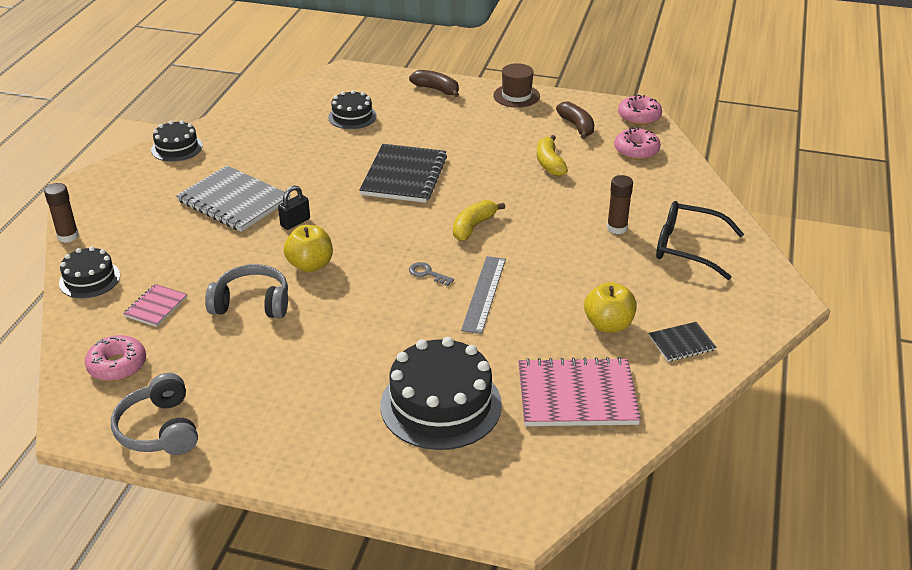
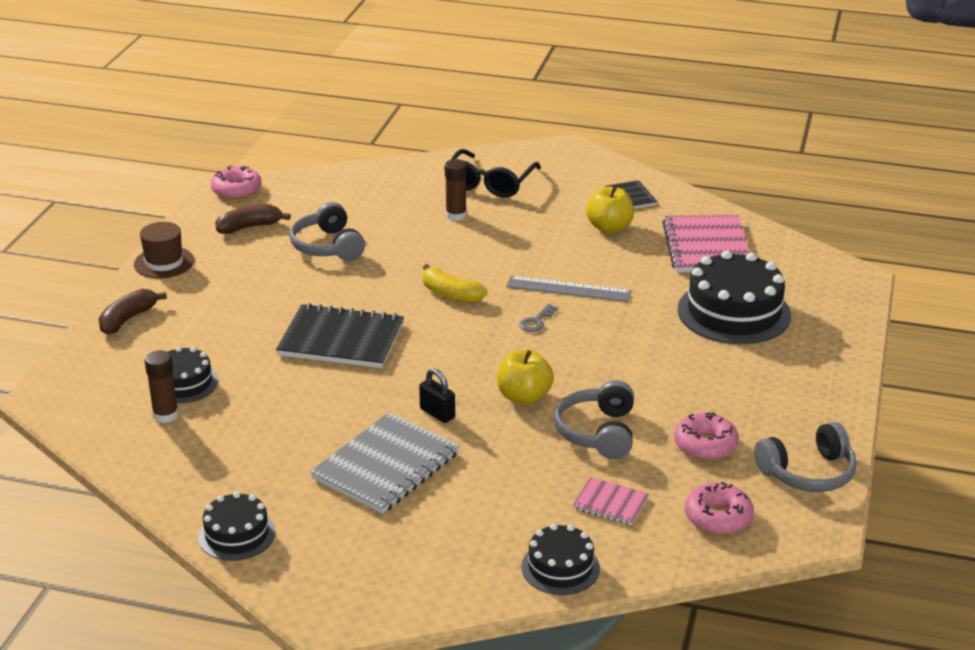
camera: 90 degrees left, 5 degrees down
brown glue stick [44,183,79,243] -> brown glue stick moved to [145,350,179,423]
yellow banana [537,135,568,176] -> grey headphones [289,202,365,261]
pink donut [614,127,661,160] -> pink donut moved to [674,412,739,460]

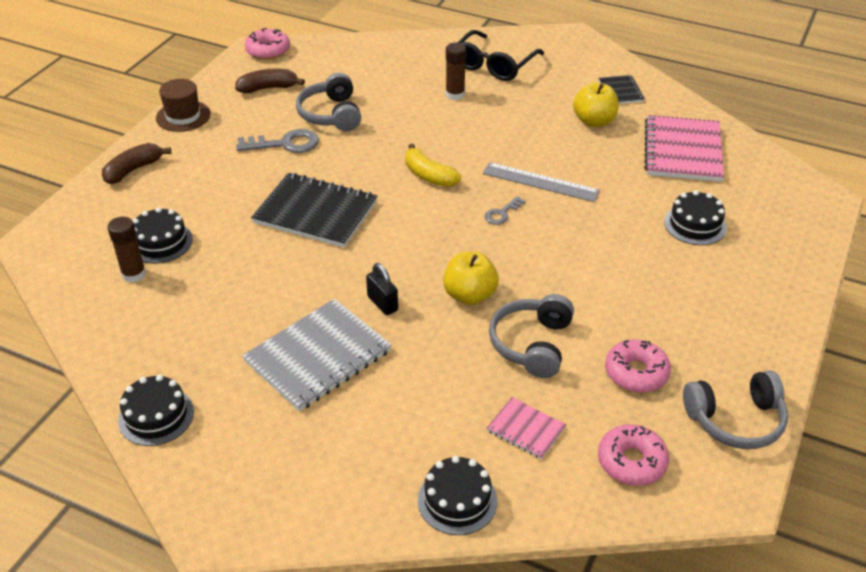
camera: 10 degrees right, 10 degrees up
black cake [678,250,791,344] -> black cake [664,190,727,245], size x0.56
none -> grey key [236,129,319,153]

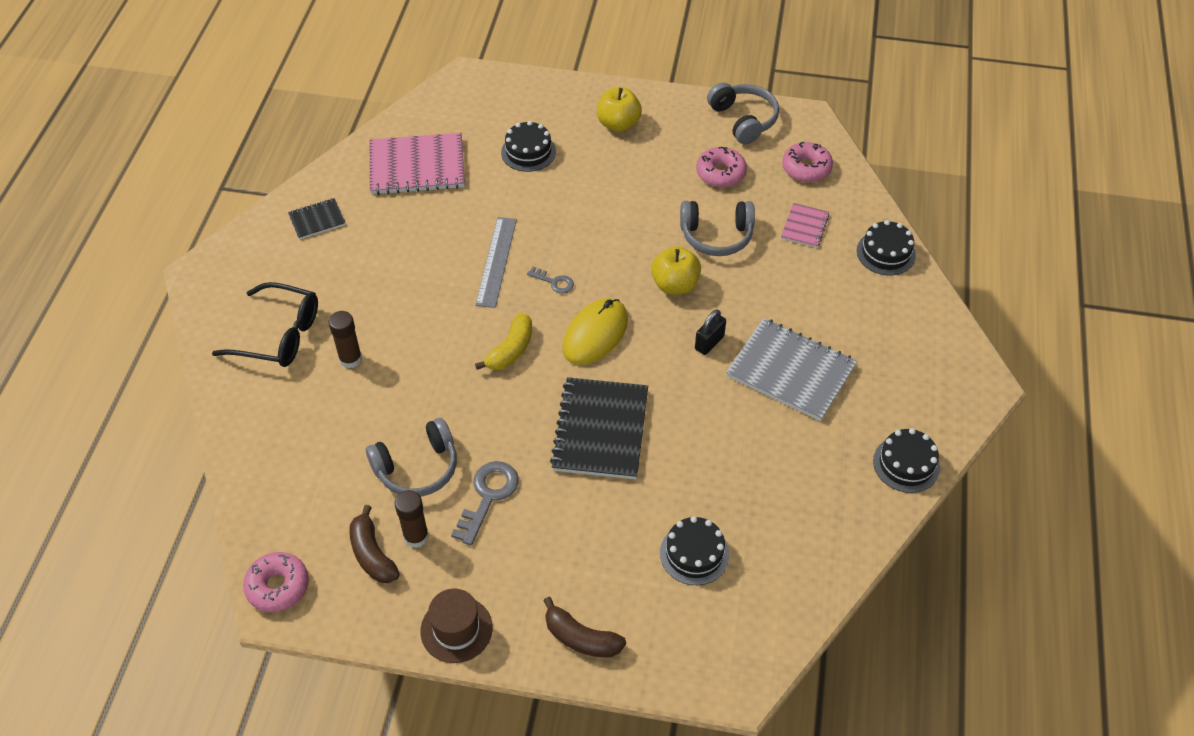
camera: 105 degrees left, 10 degrees up
brown glue stick [108,217,146,283] -> brown glue stick moved to [395,490,429,548]
grey key [236,129,319,153] -> grey key turned 45 degrees clockwise [451,461,519,545]
yellow apple [573,82,619,127] -> yellow apple moved to [597,87,642,132]
none -> yellow mouse [562,298,628,365]

